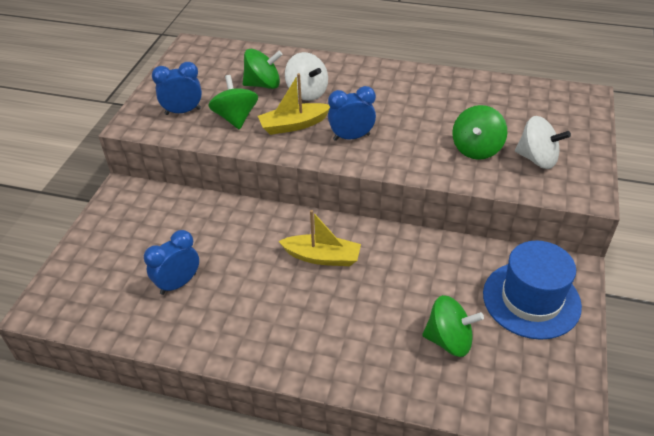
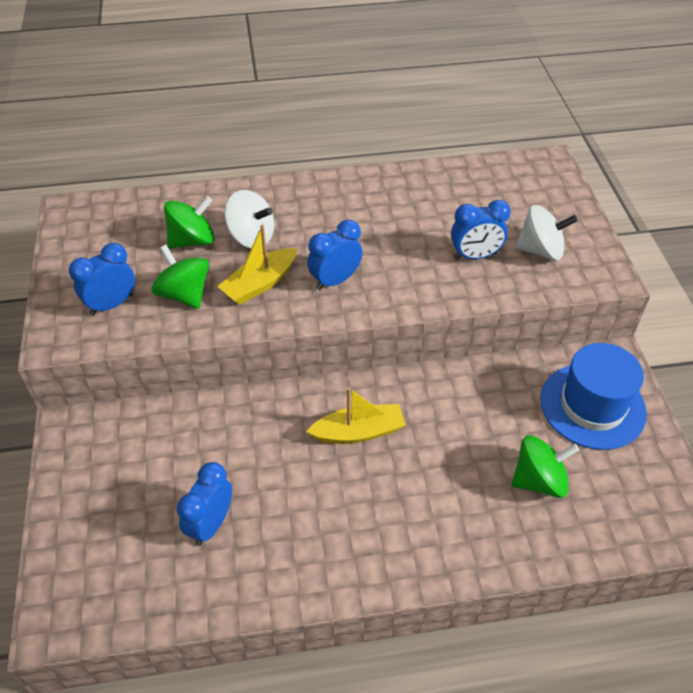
camera: 25 degrees left, 5 degrees up
green spinning top [452,105,507,160] -> blue clock [451,200,511,260]

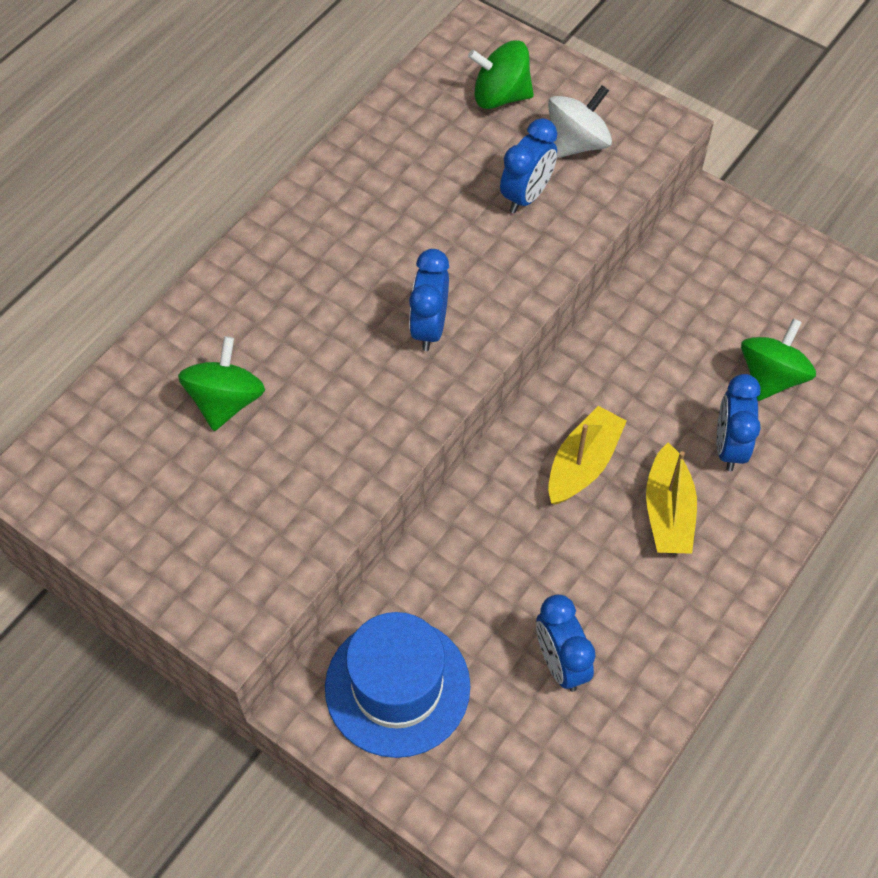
camera: 45 degrees left, 10 degrees up
blue clock [69,243,135,315] -> blue clock moved to [717,374,761,471]
green spinning top [151,245,209,309] -> green spinning top moved to [468,40,534,109]
yellow boat [217,224,297,305] -> yellow boat moved to [646,442,697,554]
white spinning top [224,190,274,248] -> none
blue hat [540,343,647,450] -> blue hat moved to [325,612,470,758]

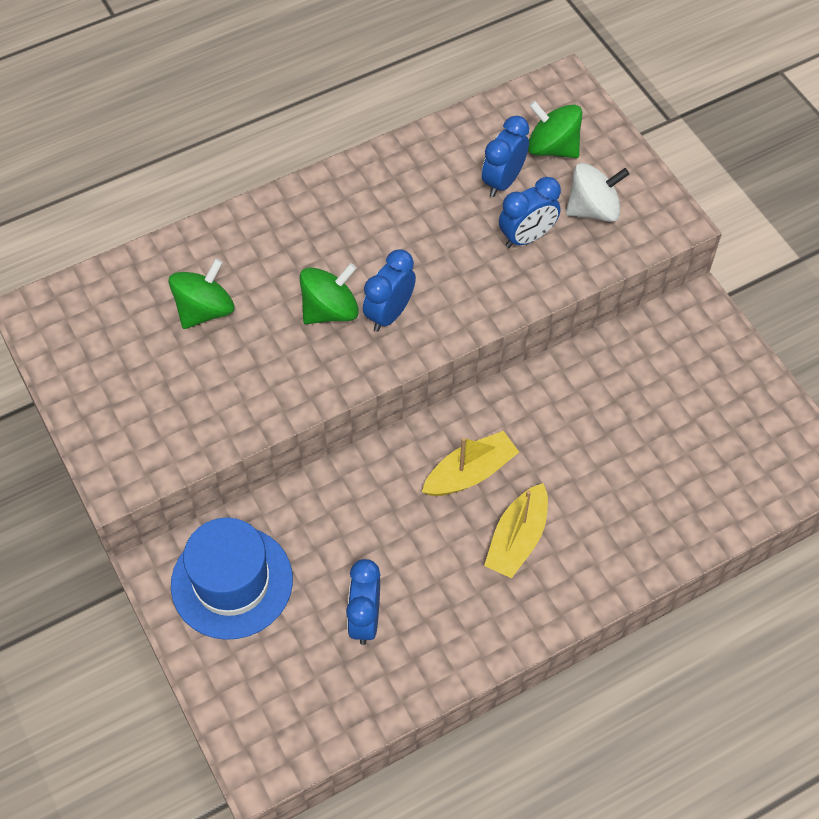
camera: 25 degrees right, 0 degrees up
blue clock [717,374,761,471] -> blue clock moved to [482,115,529,197]
green spinning top [741,318,816,401] -> green spinning top moved to [300,263,359,324]

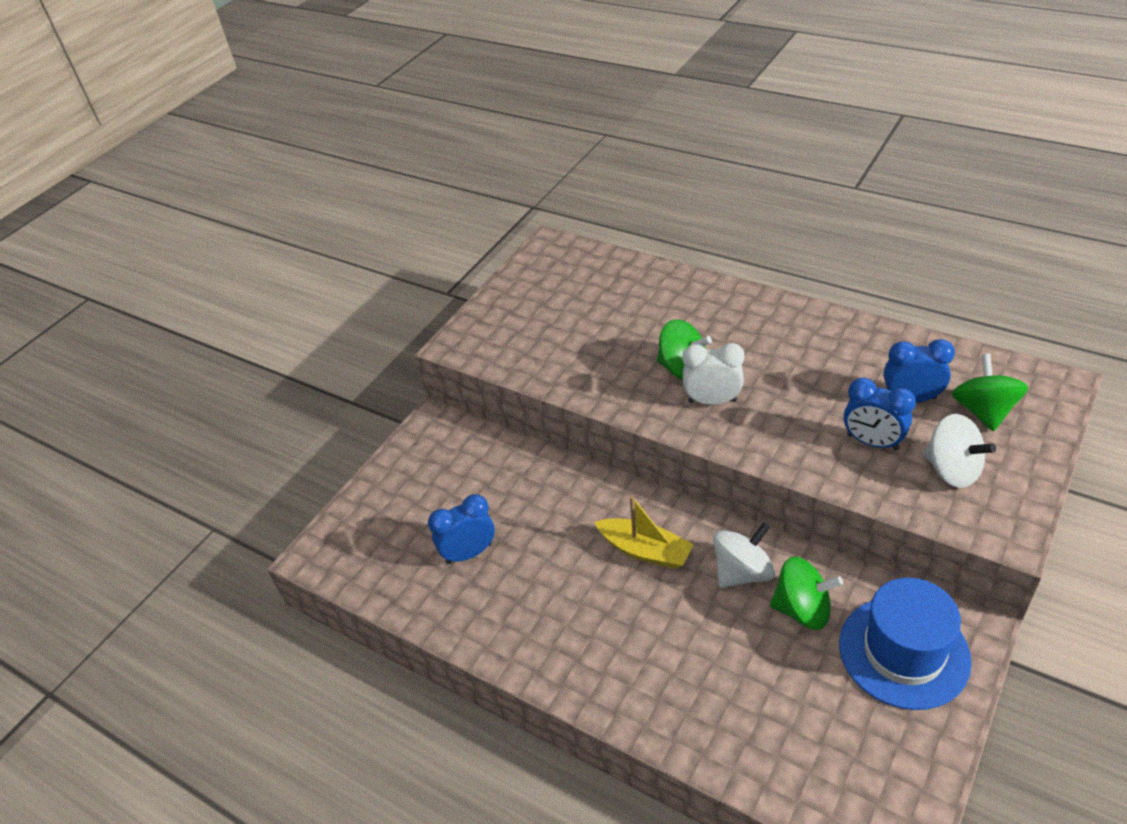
camera: 65 degrees right, 15 degrees down
green spinning top [168,258,234,329] -> green spinning top moved to [770,557,843,630]
blue hat [171,518,293,640] -> blue hat moved to [839,578,972,710]
blue clock [363,249,416,332] -> white clock [682,343,745,405]
yellow boat [484,483,548,578] -> none
none -> white spinning top [713,522,775,588]

